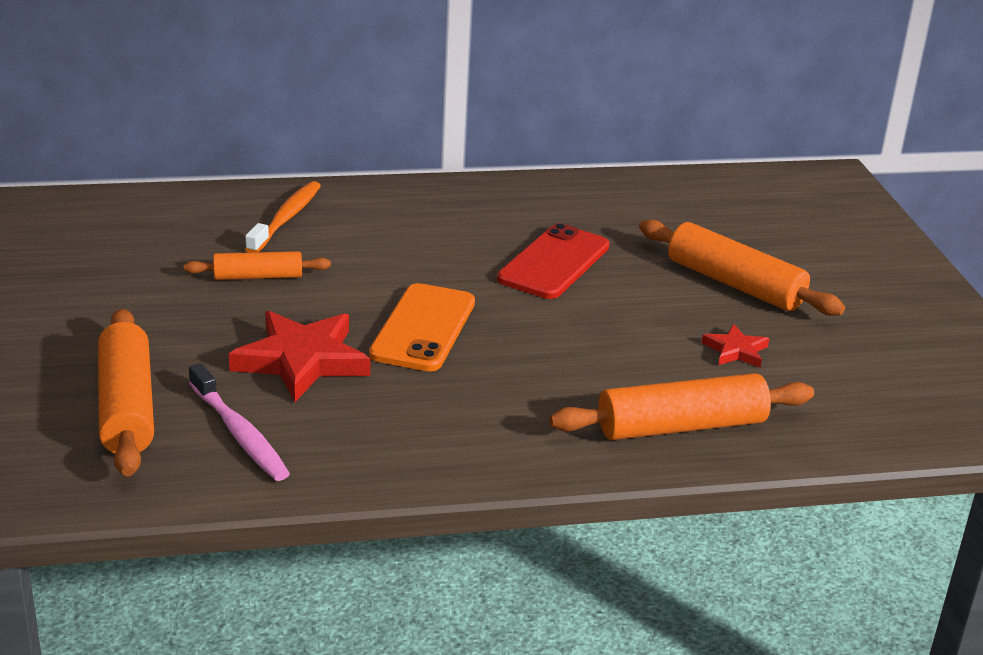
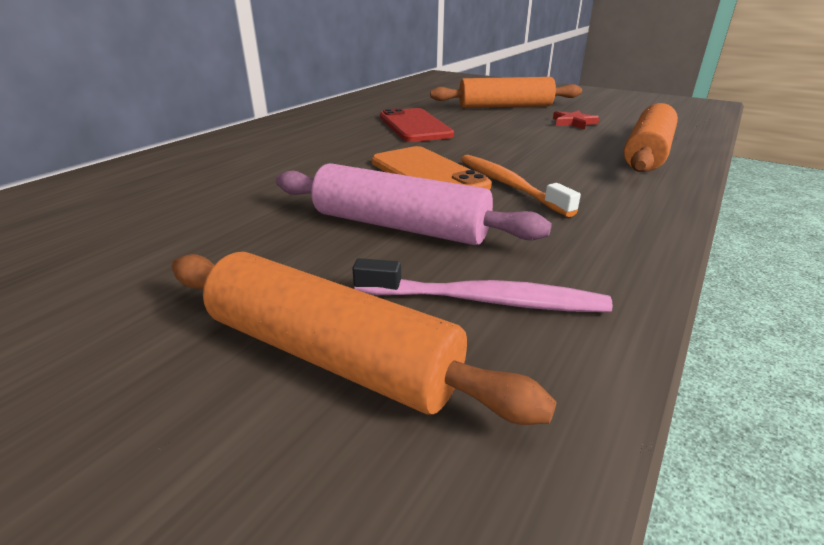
camera: 45 degrees left, 0 degrees up
orange rolling pin [184,251,331,280] -> none
red star [229,311,371,402] -> pink rolling pin [276,163,552,245]
orange toothbrush [245,181,321,253] -> orange toothbrush moved to [461,155,581,217]

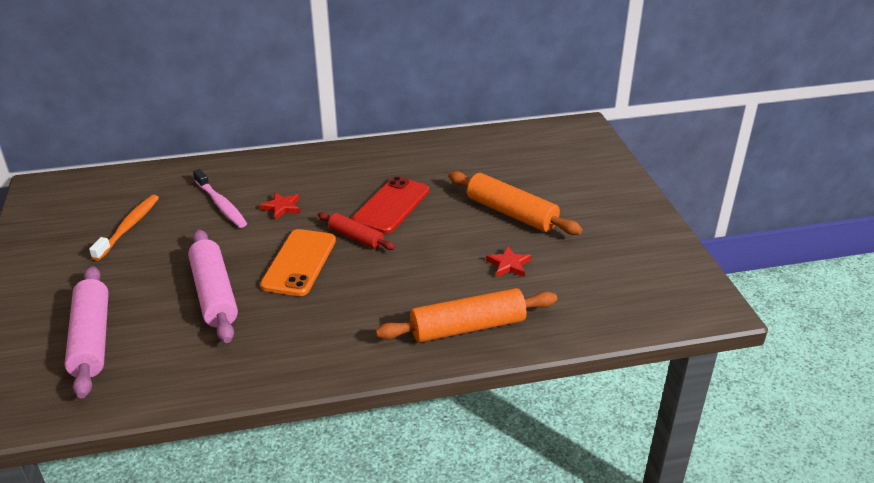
camera: 45 degrees right, 5 degrees up
orange rolling pin [171,252,557,425] -> pink rolling pin [65,266,109,398]
pink toothbrush [352,258,613,312] -> pink toothbrush moved to [193,169,247,228]
orange toothbrush [461,155,581,217] -> orange toothbrush moved to [89,195,159,261]
none -> red star [260,192,300,220]
none -> red rolling pin [318,212,395,250]

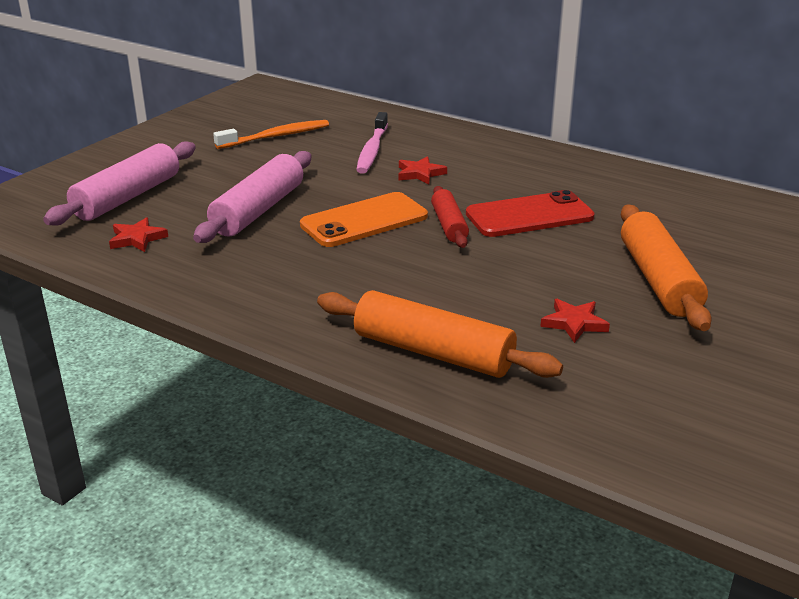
camera: 45 degrees right, 5 degrees down
none -> red star [109,217,168,252]

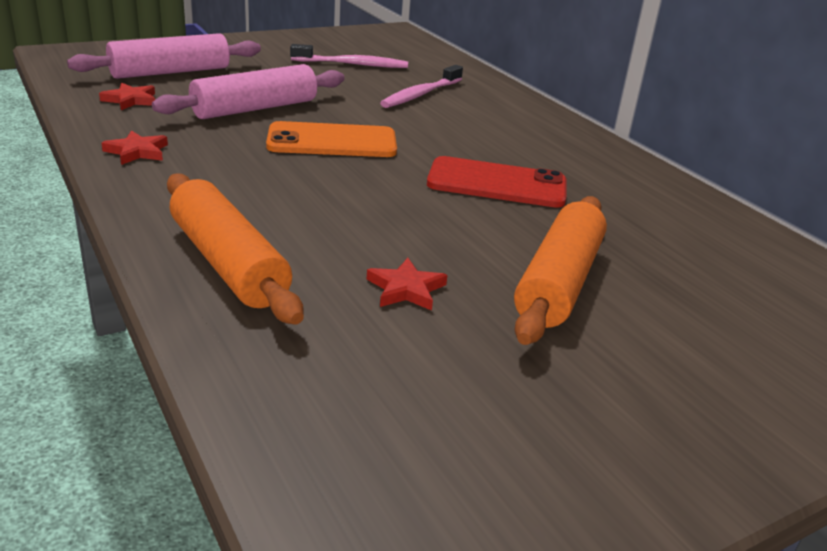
camera: 25 degrees right, 0 degrees up
orange toothbrush [213,120,329,149] -> pink toothbrush [290,44,408,68]
red star [399,156,447,185] -> red star moved to [102,130,168,165]
red rolling pin [431,186,469,248] -> none

